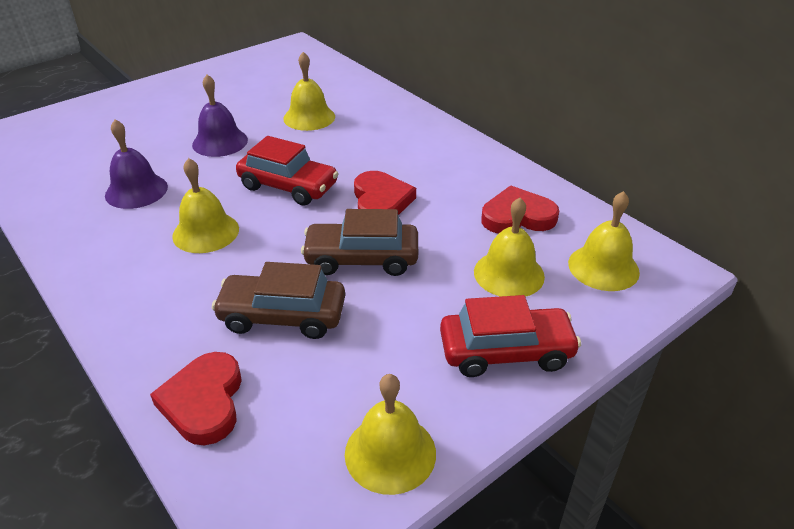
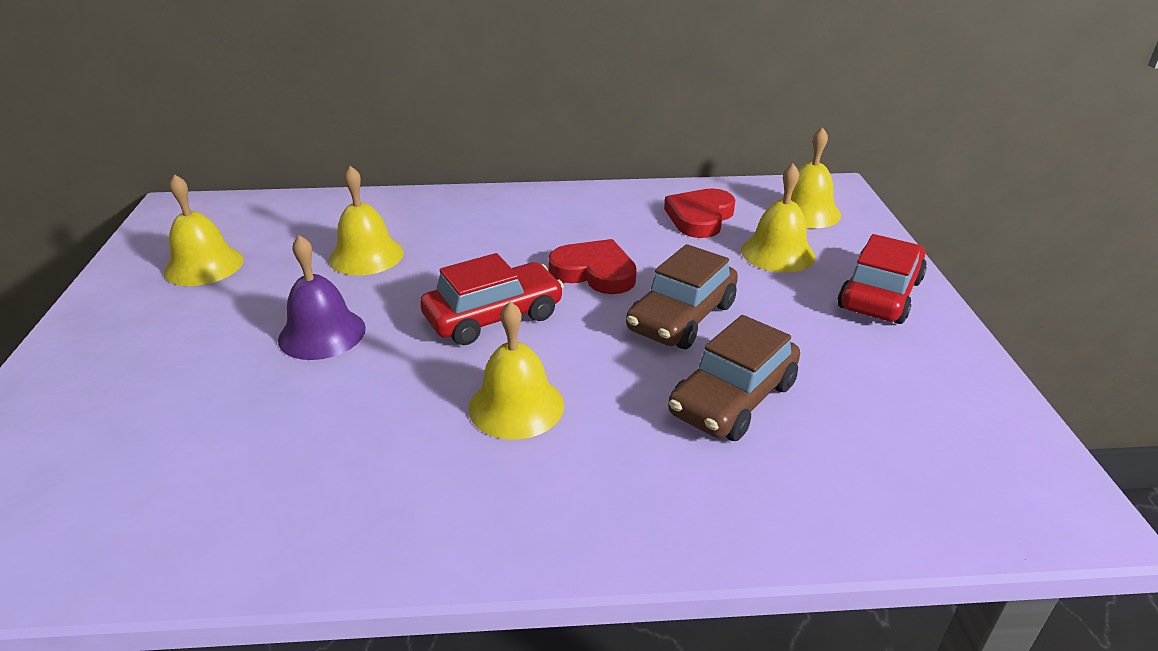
camera: 55 degrees left, 5 degrees down
purple bell [105,119,168,209] -> none
red heart [150,352,242,446] -> none
yellow bell [345,374,436,495] -> yellow bell moved to [163,174,244,286]

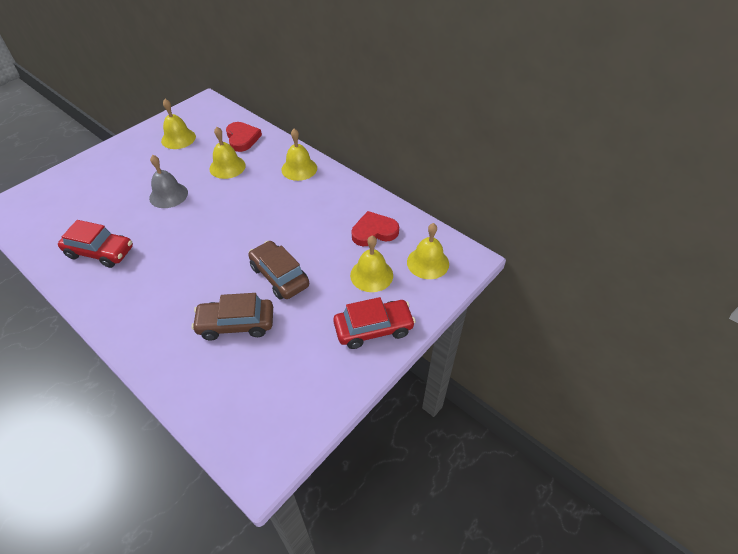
camera: 45 degrees right, 15 degrees up
purple bell [278,235,366,360] -> grey bell [149,155,188,208]
red car [420,253,564,345] -> red car moved to [58,220,133,268]
yellow bell [468,301,564,440] -> yellow bell moved to [281,129,317,181]
red heart [548,239,637,294] -> red heart moved to [226,122,262,152]
brown car [626,244,738,349] -> brown car turned 60 degrees clockwise [248,241,309,300]

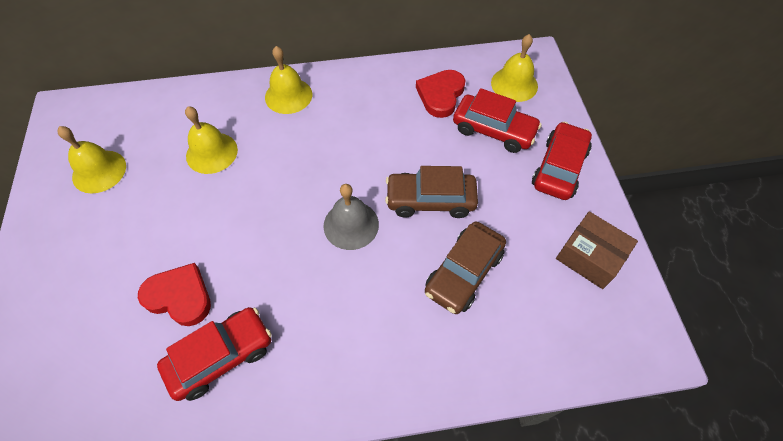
camera: 50 degrees left, 10 degrees up
grey bell [149,155,188,208] -> grey bell moved to [324,184,379,250]
red heart [226,122,262,152] -> red heart moved to [138,263,211,326]
yellow bell [350,236,393,292] -> red car [453,88,542,153]
none -> brown box [556,211,638,289]

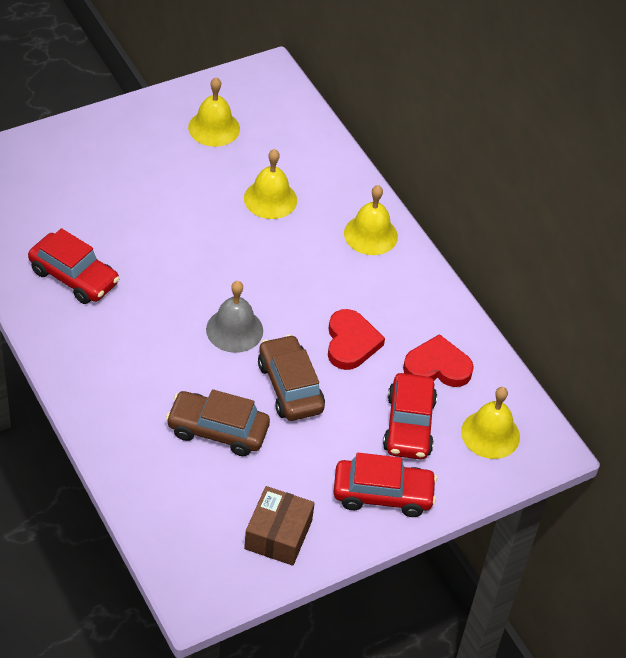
camera: 65 degrees right, 10 degrees down
red heart [138,263,211,326] -> red heart moved to [328,309,385,370]

